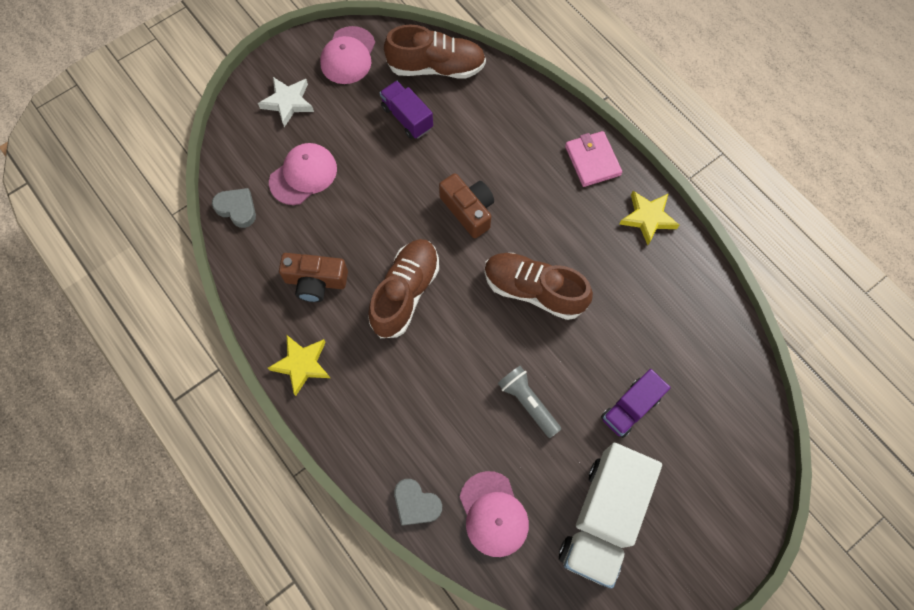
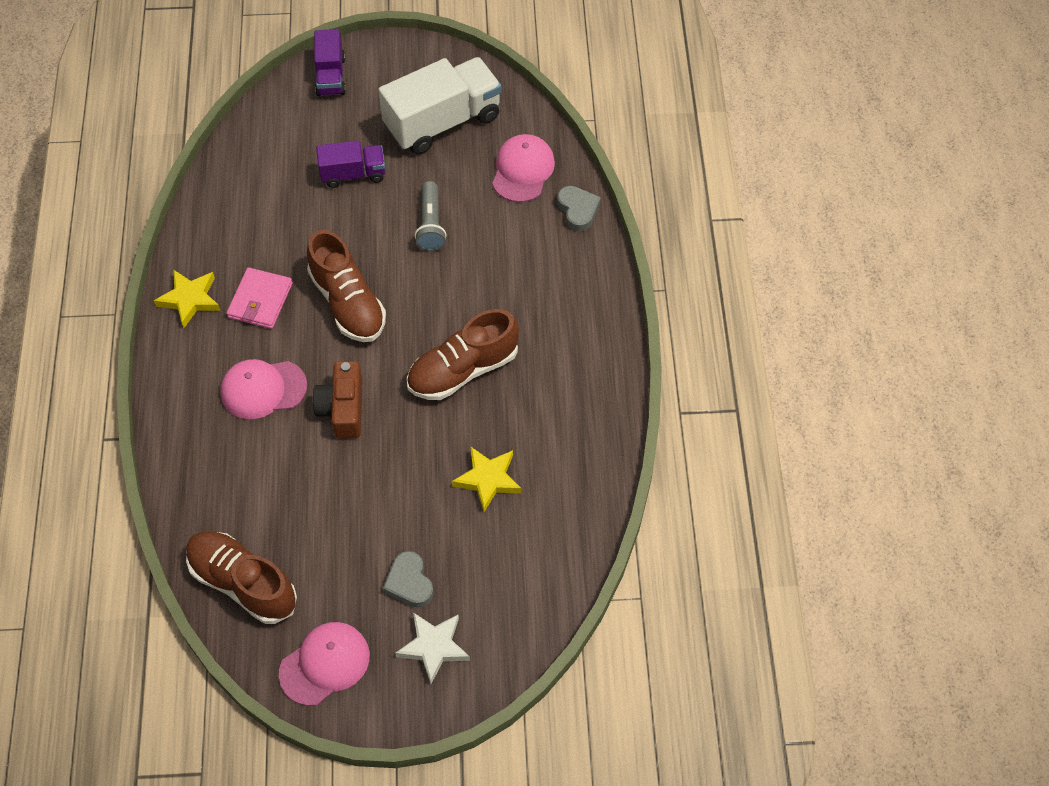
camera: 145 degrees left, 10 degrees down
grey heart [212,188,256,228] -> grey heart moved to [383,551,434,608]
yellow star [268,335,330,396] -> yellow star moved to [452,446,522,512]
pink cap [269,143,337,205] -> pink cap moved to [220,359,307,419]
brown camera [279,253,348,302] -> none
purple truck [380,81,433,139] -> purple truck moved to [314,29,346,96]
pink wallet [565,131,622,187] -> pink wallet moved to [227,267,293,329]

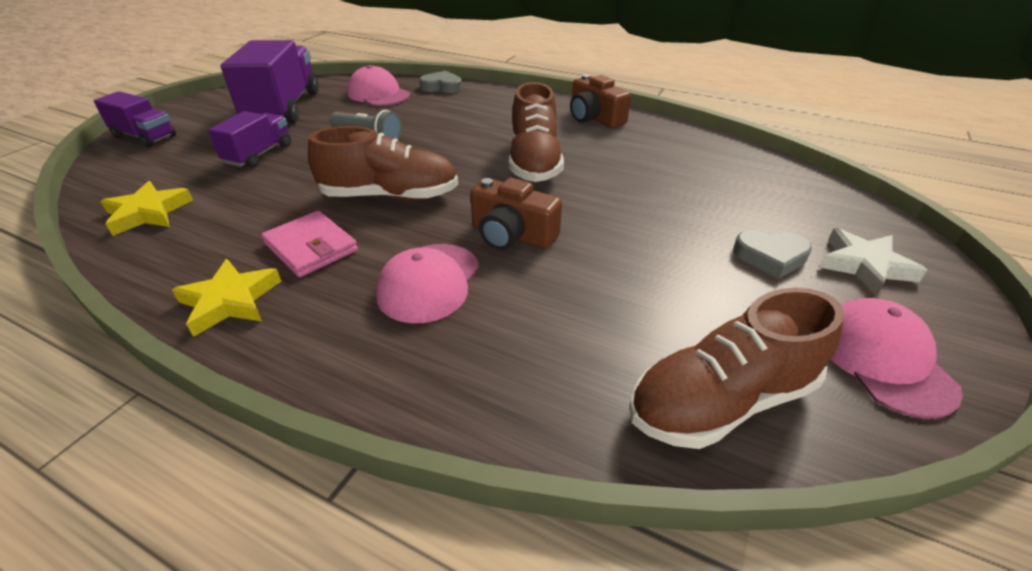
camera: 60 degrees left, 20 degrees down
white truck [378,57,502,155] -> purple truck [221,40,319,123]
yellow star [452,446,522,512] -> yellow star moved to [100,181,193,236]
none -> brown camera [570,74,631,128]

